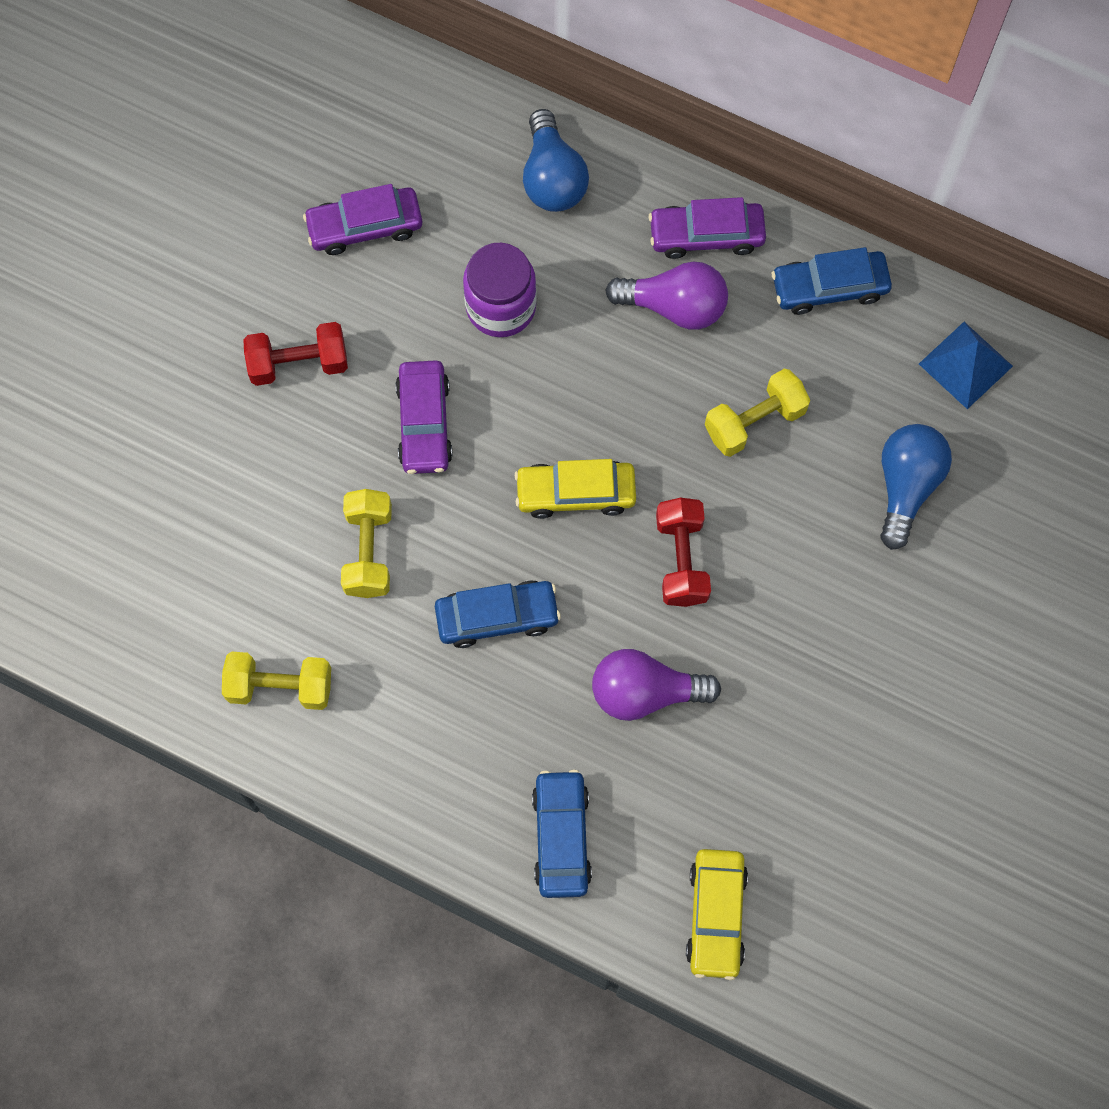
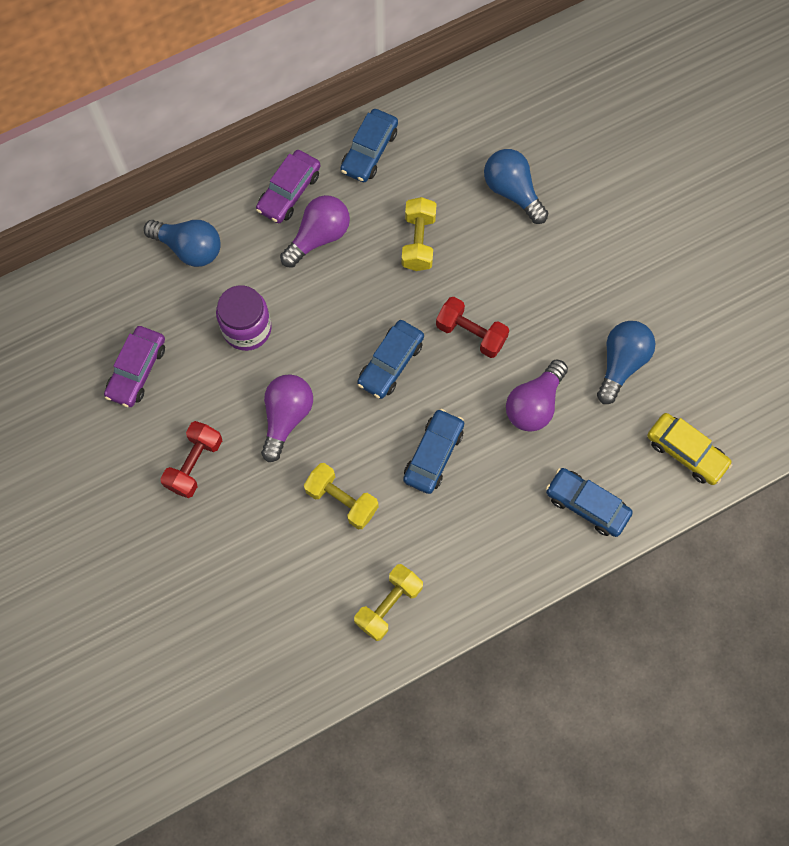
camera: 55 degrees left, 0 degrees up
purple car [395,360,452,474] -> purple light bulb [261,374,313,462]
yellow car [515,459,636,519] -> blue car [357,320,424,399]
blue pyramid [919,322,1013,409] -> none
none -> blue light bulb [597,321,655,404]

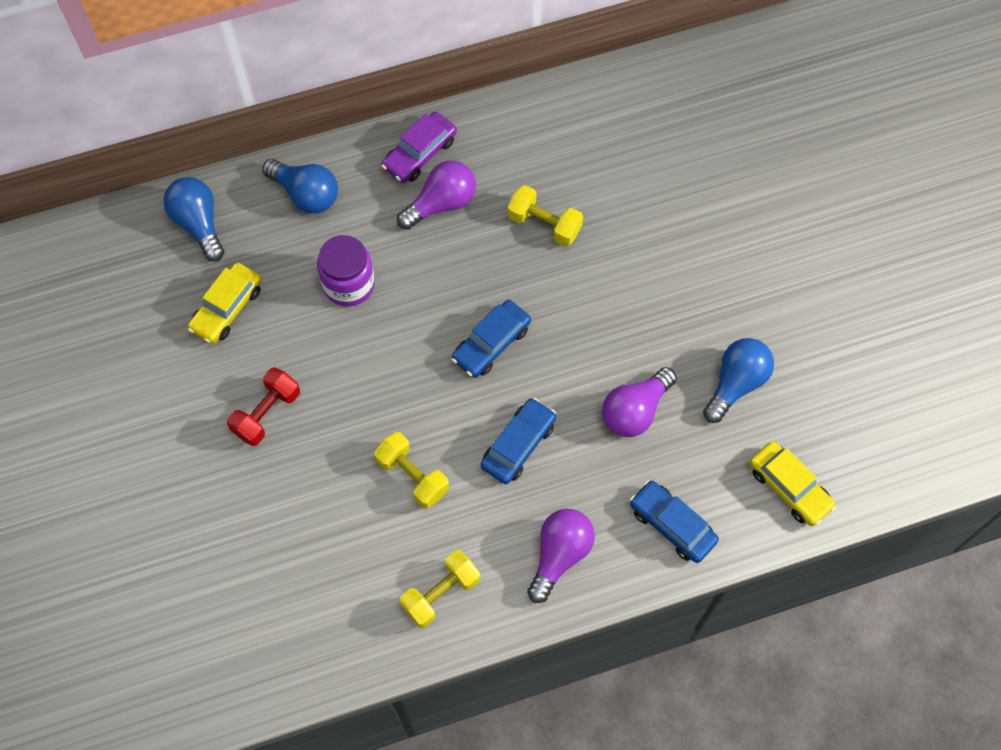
camera: 10 degrees right, 5 degrees down
purple car [104,326,165,407] -> yellow car [188,262,262,344]
purple light bulb [261,374,313,462] -> purple light bulb moved to [527,509,595,603]
blue car [340,109,398,182] -> none
yellow dumbbell [402,197,437,271] -> yellow dumbbell turned 75 degrees counterclockwise [507,185,583,247]
red dumbbell [436,297,509,358] -> none
blue light bulb [484,149,549,224] -> blue light bulb moved to [163,177,224,262]

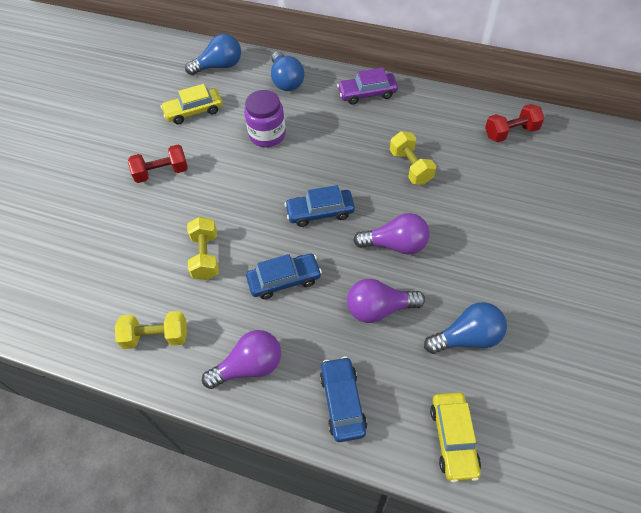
camera: 40 degrees right, 10 degrees down
blue light bulb [163,177,224,262] -> blue light bulb turned 60 degrees clockwise [185,34,241,75]
purple light bulb [397,160,476,230] -> purple light bulb moved to [353,213,430,254]
none -> red dumbbell [485,104,545,142]

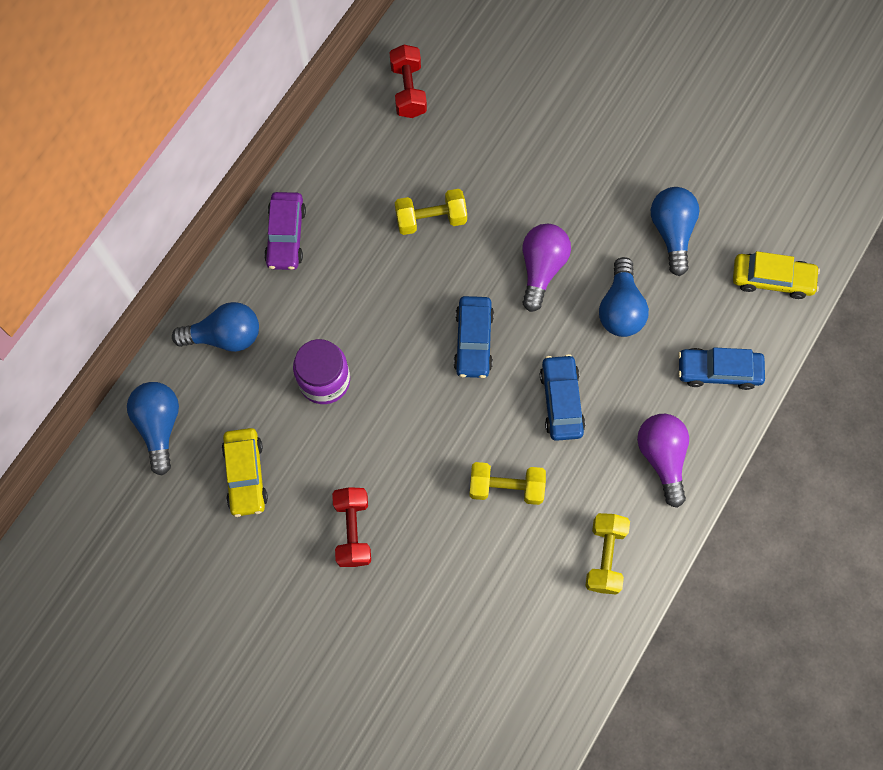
camera: 80 degrees left, 15 degrees up
purple light bulb [347,279,425,323] -> blue light bulb [599,257,649,337]

